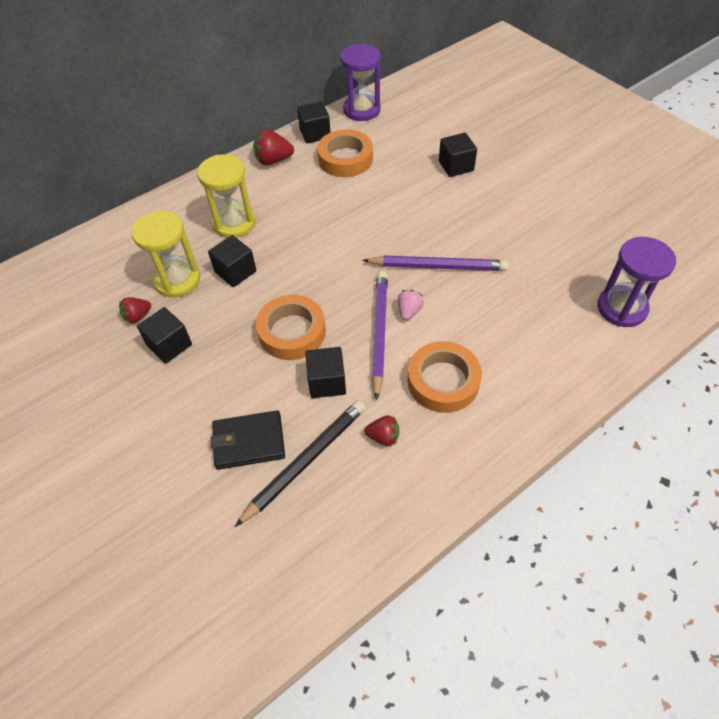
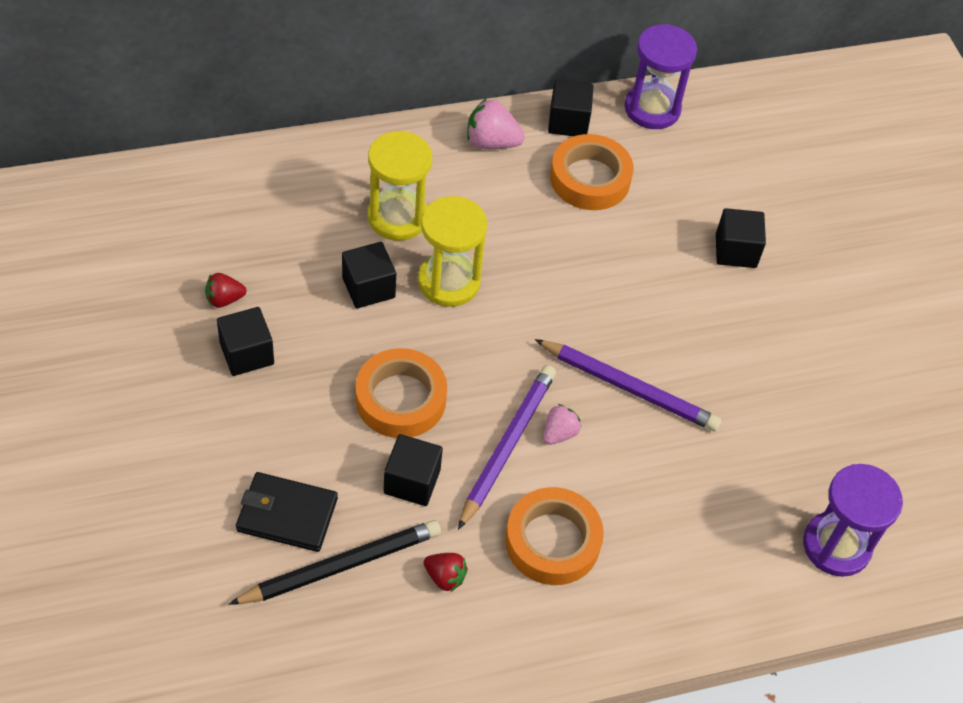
camera: 15 degrees right, 0 degrees up
yellow hourglass [131,211,200,298] -> yellow hourglass moved to [418,196,487,307]
red strawberry [253,129,294,165] -> pink strawberry [467,98,525,149]

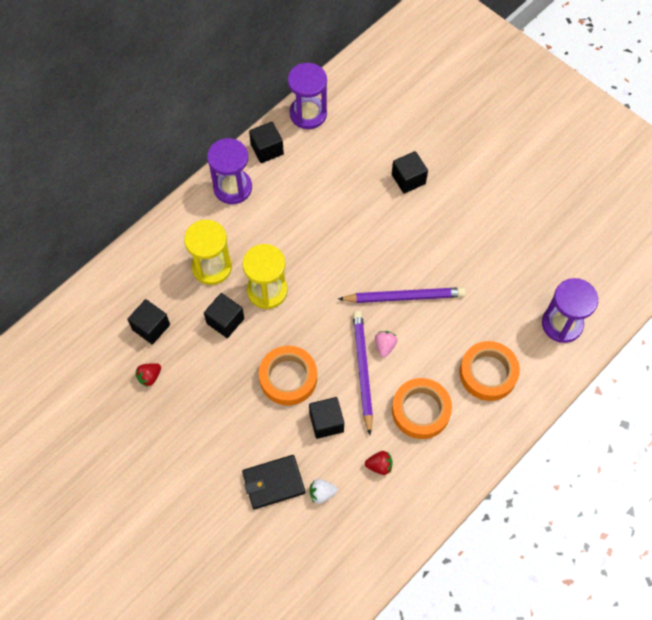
camera: 25 degrees left, 10 degrees up
black cube [217,307,274,376] -> black cube moved to [127,299,170,345]
black pencil [229,520,441,605] -> white strawberry [310,479,338,504]
pink strawberry [467,98,525,149] -> purple hourglass [207,138,252,204]
orange tape [550,134,633,210] -> orange tape moved to [459,341,520,401]

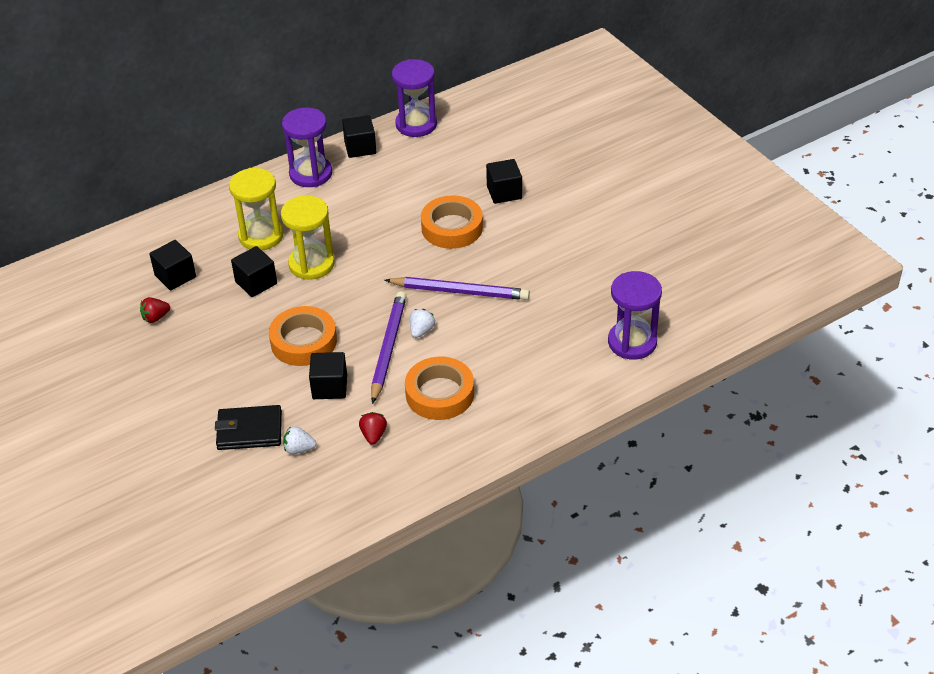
camera: 15 degrees right, 20 degrees down
red strawberry [365,451,393,475] -> red strawberry turned 105 degrees counterclockwise [359,412,387,445]
pink strawberry [375,331,397,357] -> white strawberry [410,309,435,338]
orange tape [459,341,520,401] -> orange tape moved to [421,195,483,249]

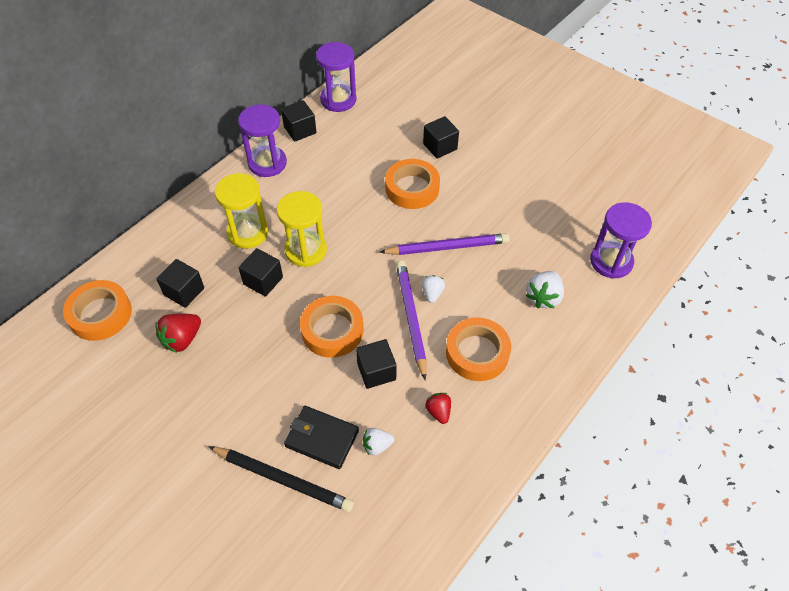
camera: 20 degrees left, 10 degrees up
red strawberry [140,297,170,323] -> red strawberry [156,313,201,353], size x1.57
black wallet [215,405,282,450] -> black wallet turned 45 degrees clockwise [284,406,359,469]
none -> orange tape [63,280,132,341]
none -> black pencil [208,446,354,512]
none -> white strawberry [525,271,564,308]

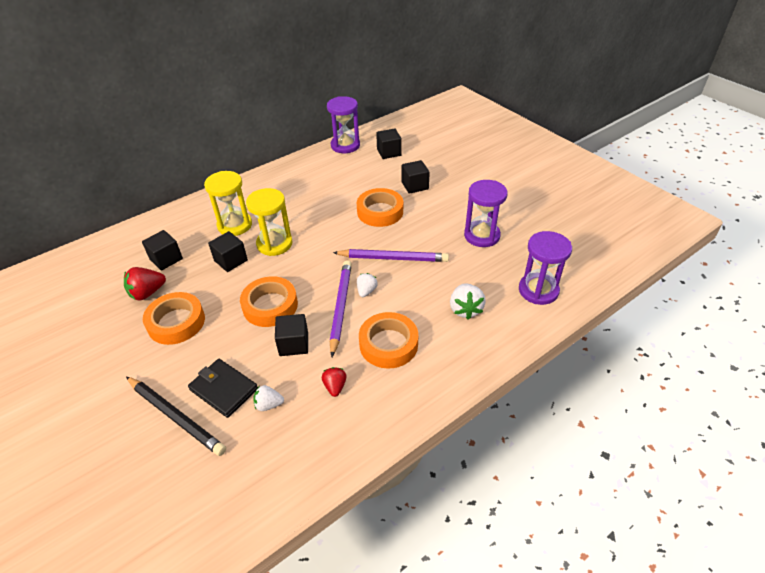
camera: 15 degrees right, 10 degrees down
orange tape [63,280,132,341] -> orange tape moved to [143,292,205,345]
purple hourglass [238,104,287,177] -> purple hourglass moved to [464,180,508,247]
black cube [281,100,316,142] -> black cube moved to [376,129,402,159]
white strawberry [525,271,564,308] -> white strawberry turned 45 degrees counterclockwise [450,283,486,320]

